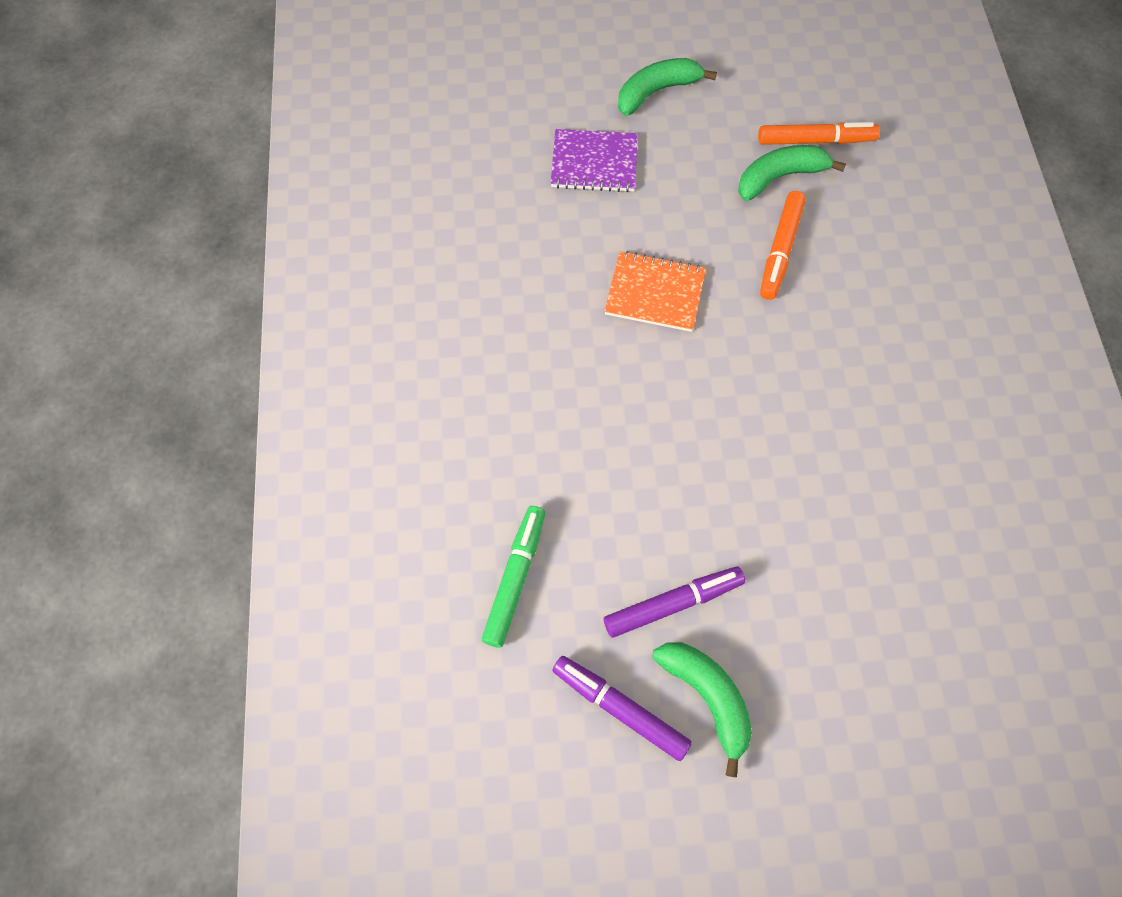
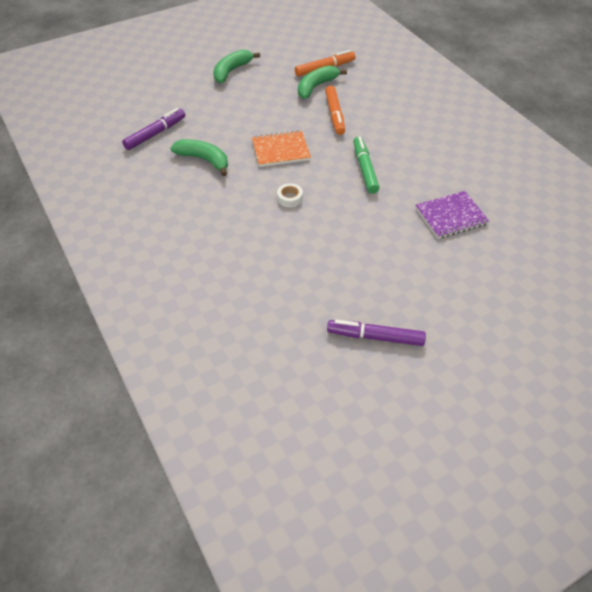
camera: 25 degrees left, 15 degrees down
green marker [482,506,545,648] -> green marker moved to [353,136,379,194]
purple notebook [551,129,638,192] -> purple notebook moved to [415,191,489,239]
purple marker [604,566,745,638] -> purple marker moved to [122,108,185,150]
green banana [653,642,752,777] -> green banana moved to [170,139,228,176]
none -> white tape [277,183,303,207]

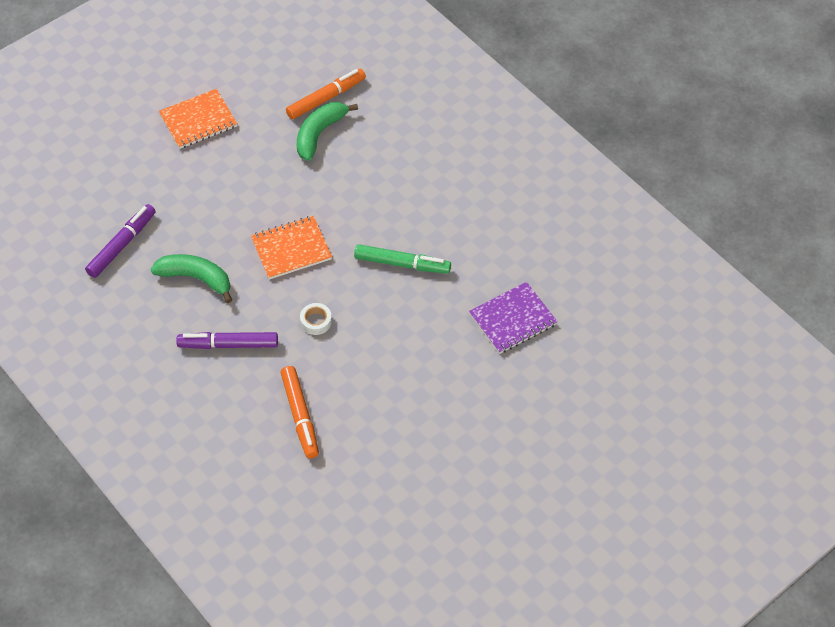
camera: 10 degrees left, 5 degrees up
green banana [213,50,260,83] -> orange notebook [159,89,238,149]
orange marker [325,85,345,135] -> orange marker moved to [281,366,319,459]
purple marker [327,320,426,346] -> purple marker moved to [176,332,278,349]
green marker [353,136,379,194] -> green marker turned 120 degrees clockwise [354,244,451,274]

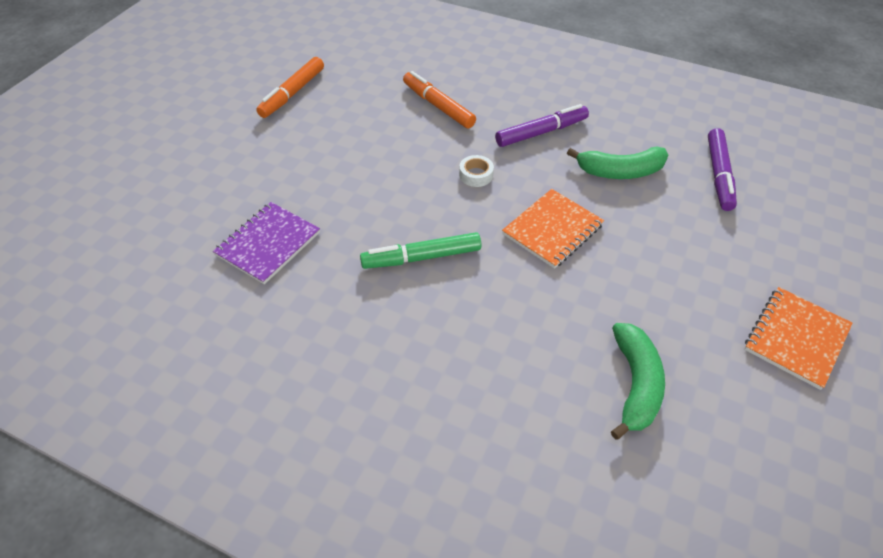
camera: 155 degrees right, 5 degrees down
orange marker [286,69,366,120] -> orange marker moved to [256,57,324,118]

